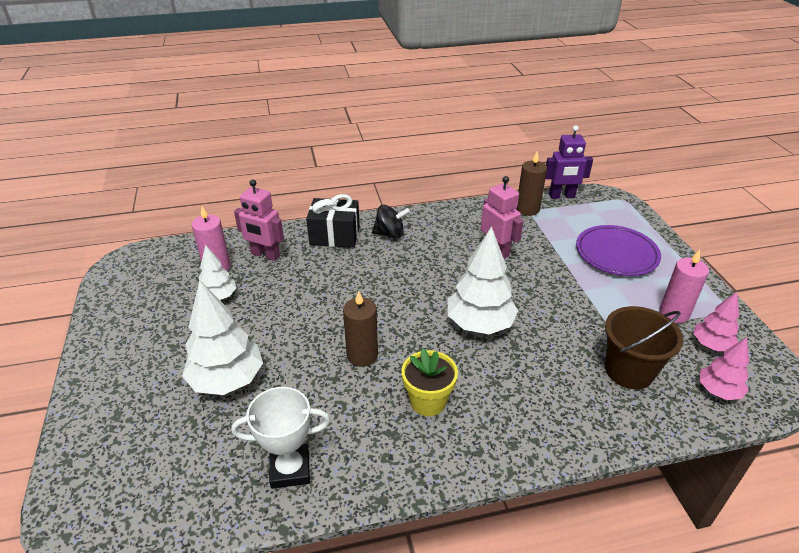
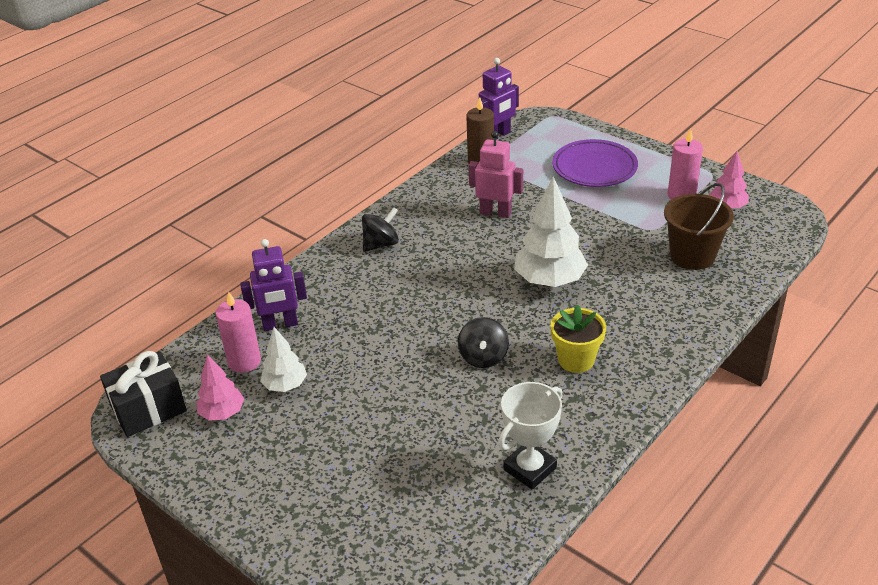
camera: 35 degrees left, 0 degrees up
white tree [182,280,263,395] -> none
pink robot [234,179,284,261] -> purple robot [240,239,307,331]
black gift [306,194,360,248] -> black gift moved to [100,351,187,437]
brown candle [343,291,378,367] -> black spinning top [458,317,509,368]
pink tree [699,337,749,400] -> pink tree moved to [197,354,244,421]

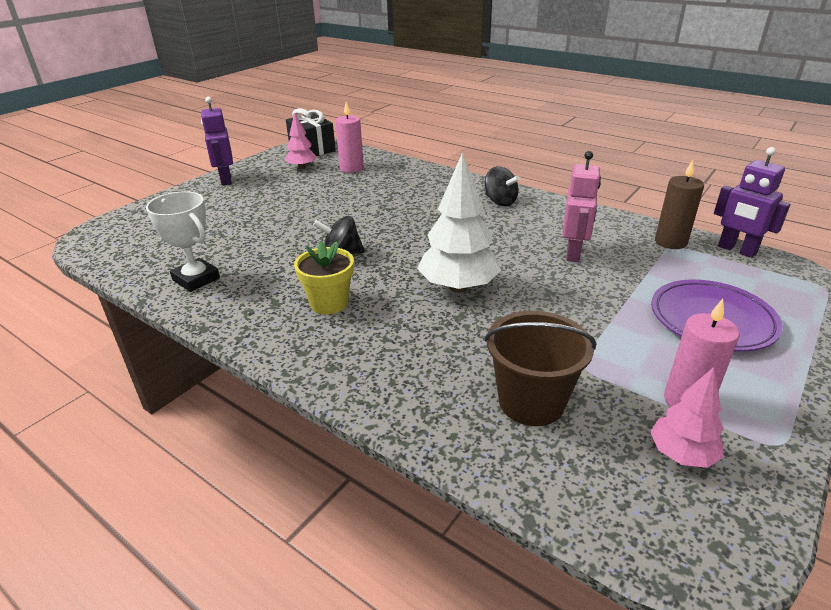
camera: 85 degrees right, 5 degrees down
purple robot [240,239,307,331] -> purple robot moved to [201,96,233,186]
white tree [260,327,307,392] -> none

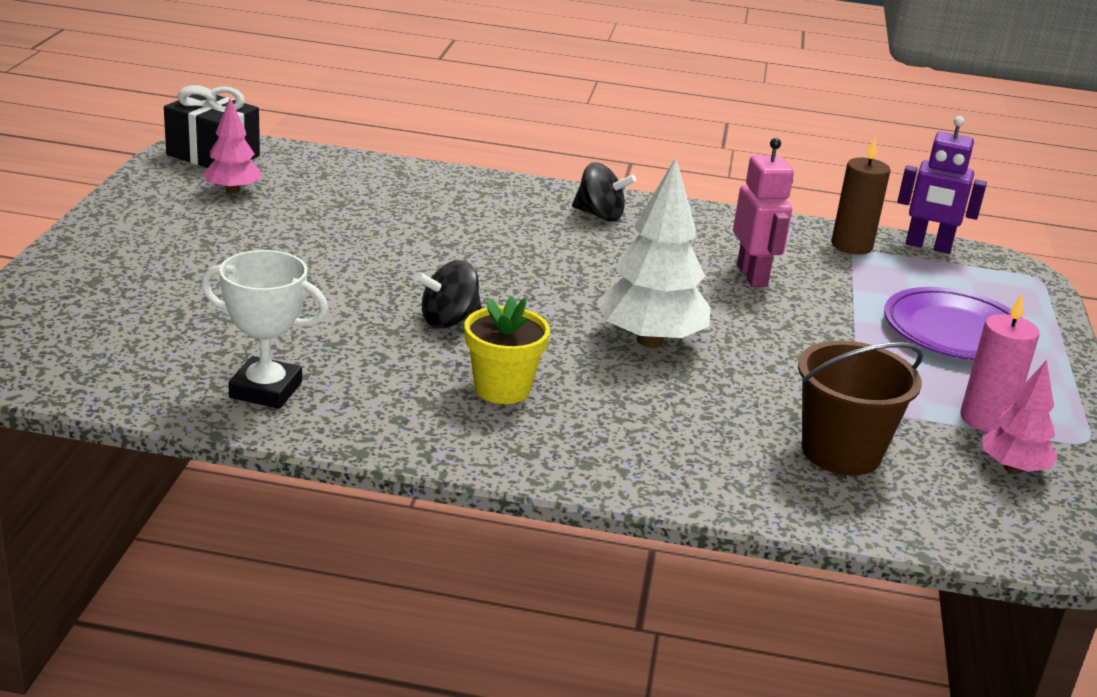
camera: 30 degrees left, 5 degrees down
purple robot [201,96,233,186] -> none
pink candle [335,102,364,173] -> none

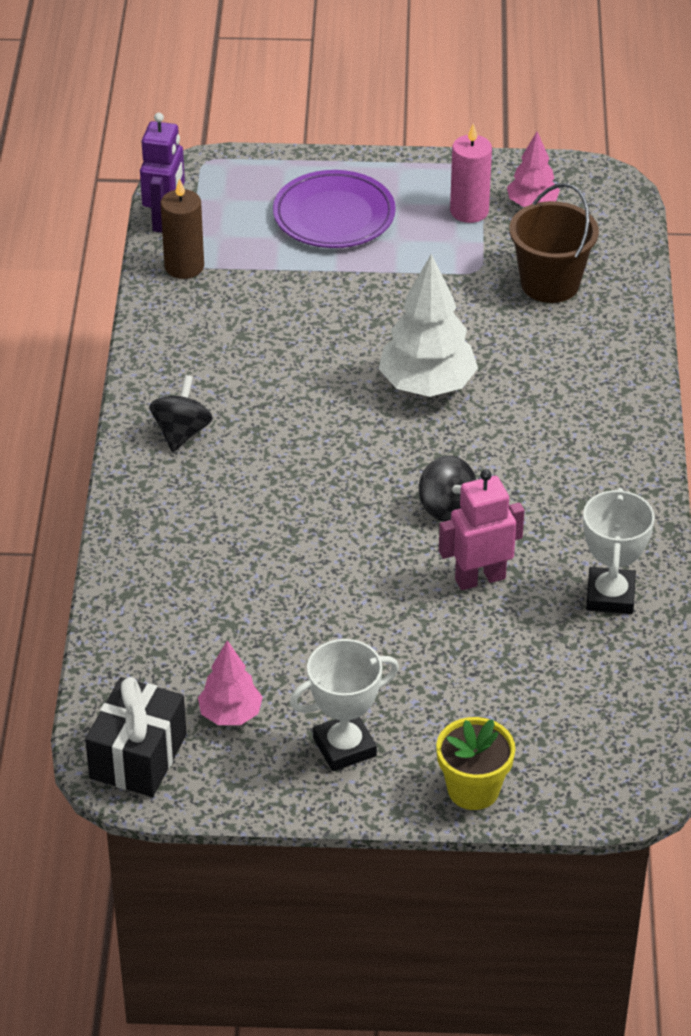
camera: 95 degrees left, 15 degrees up
yellow flower pot [464,296,550,404] -> yellow flower pot moved to [436,717,515,810]
pink robot [733,138,794,287] -> pink robot moved to [439,469,524,590]
none -> white trophy [290,639,399,771]

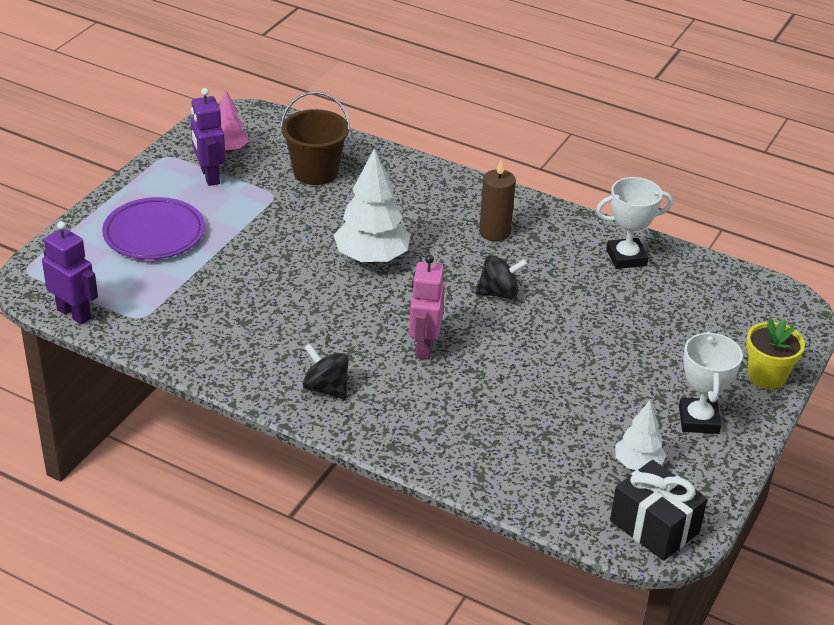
camera: 65 degrees left, 5 degrees down
brown candle [161,178,204,279] -> brown candle moved to [479,160,516,241]
pink tree [198,640,263,725] -> white tree [615,401,666,470]
pink robot [439,469,524,590] -> pink robot moved to [409,255,445,360]
pink candle [450,124,492,223] -> purple robot [190,88,226,186]
white trophy [583,488,655,614] -> white trophy turned 45 degrees counterclockwise [596,177,673,269]

